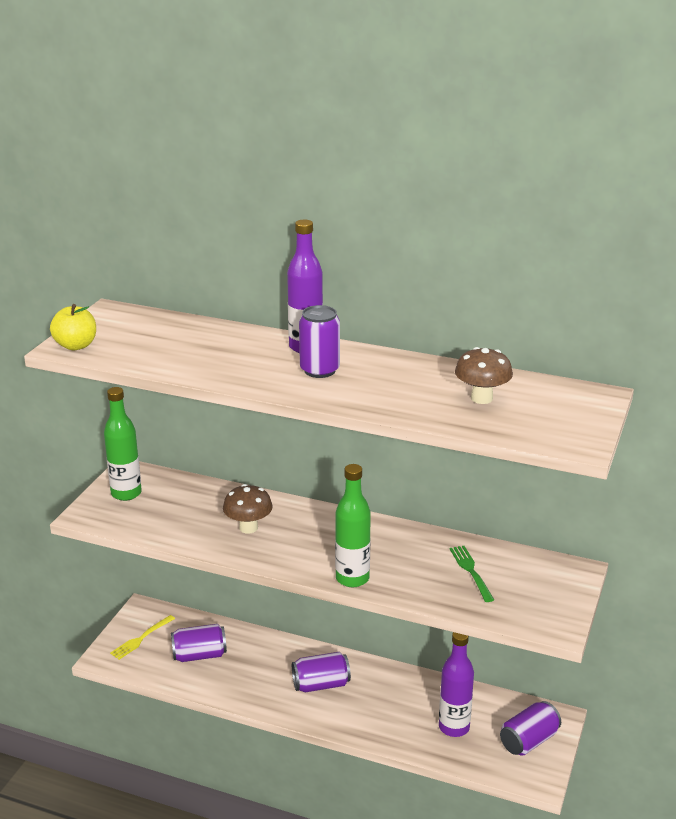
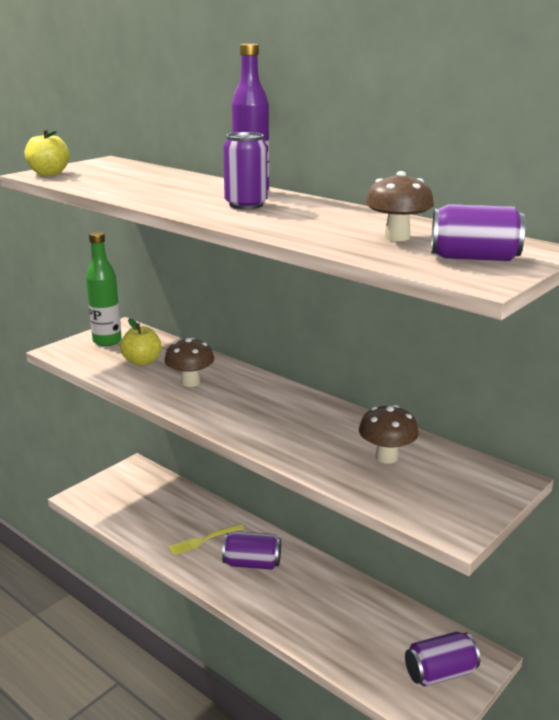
camera: 20 degrees right, 5 degrees down
yellow fork [110,615,175,660] -> yellow fork moved to [168,524,244,555]
purple can [171,624,227,662] -> purple can moved to [431,204,525,262]
green bottle [335,464,371,587] -> none
purple bottle [439,632,474,737] -> none
green fork [450,546,494,602] -> brown mushroom [359,405,419,464]
none -> yellow apple [120,318,162,366]

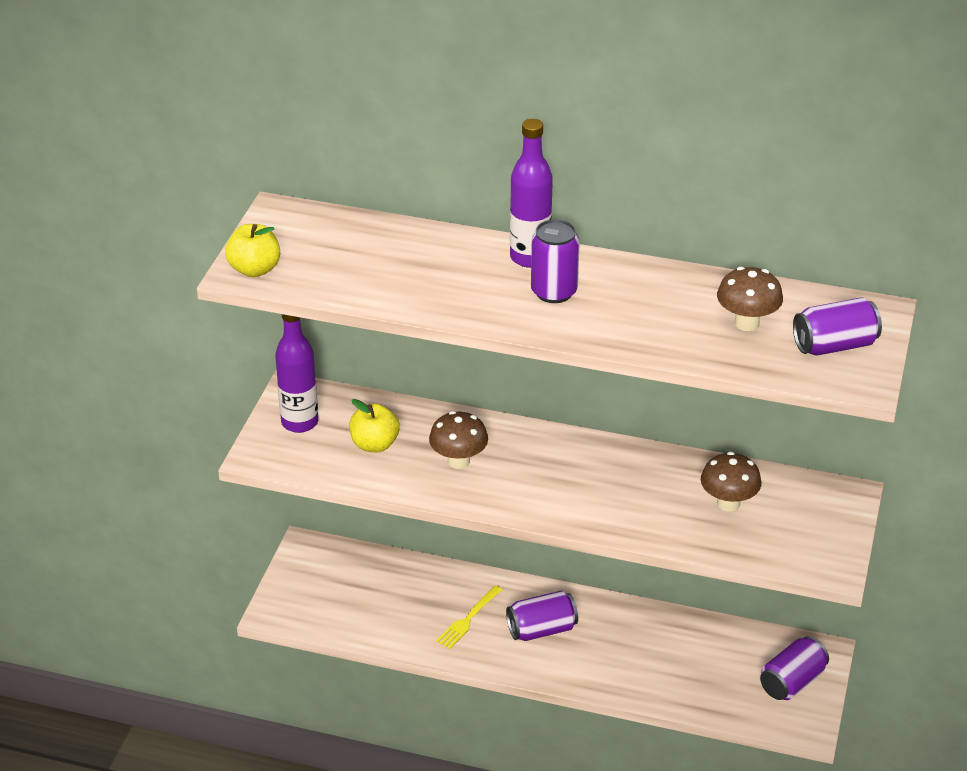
camera: 25 degrees left, 15 degrees up
green bottle [86,232,122,346] -> purple bottle [275,314,318,433]

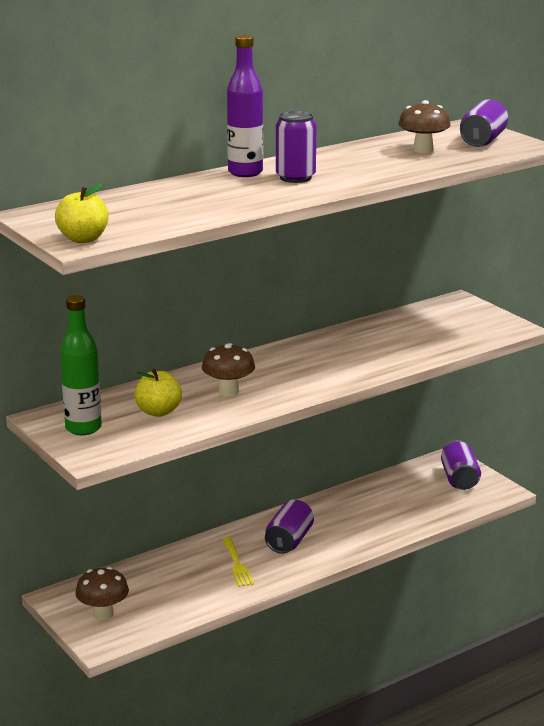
camera: 50 degrees left, 15 degrees down
purple bottle [275,314,318,433] -> green bottle [60,295,102,435]
brown mushroom [701,452,762,511] -> brown mushroom moved to [75,567,129,620]

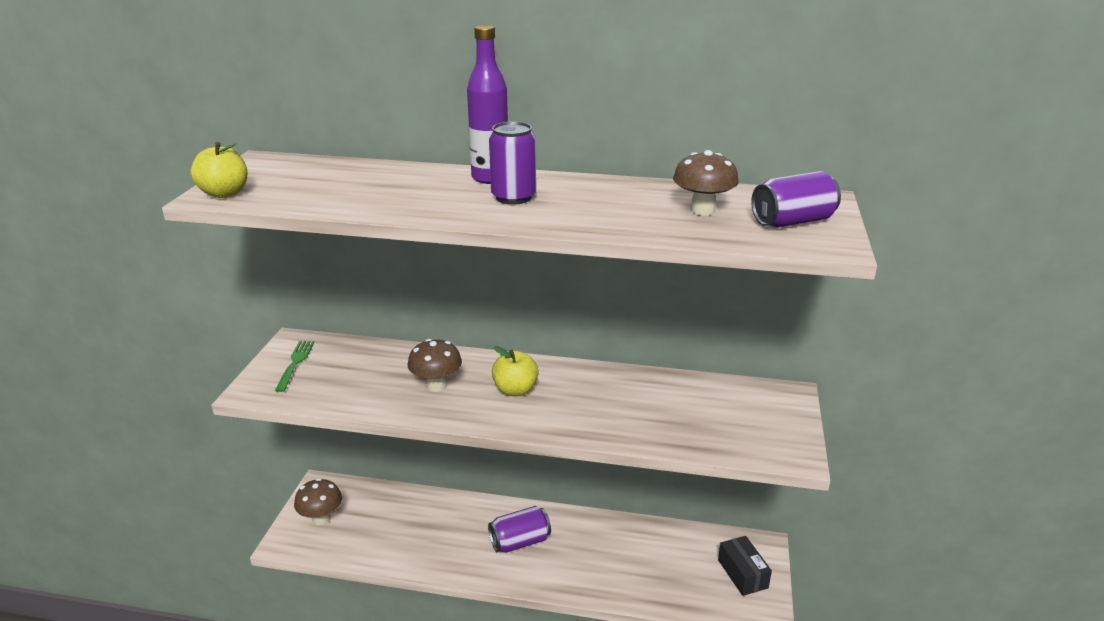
camera: 45 degrees right, 5 degrees up
green bottle [60,295,102,435] -> green fork [275,341,315,392]
yellow apple [134,369,182,417] -> yellow apple moved to [492,346,539,396]
yellow fork [222,537,254,587] -> none
purple can [441,440,481,490] -> black box [718,536,772,596]

